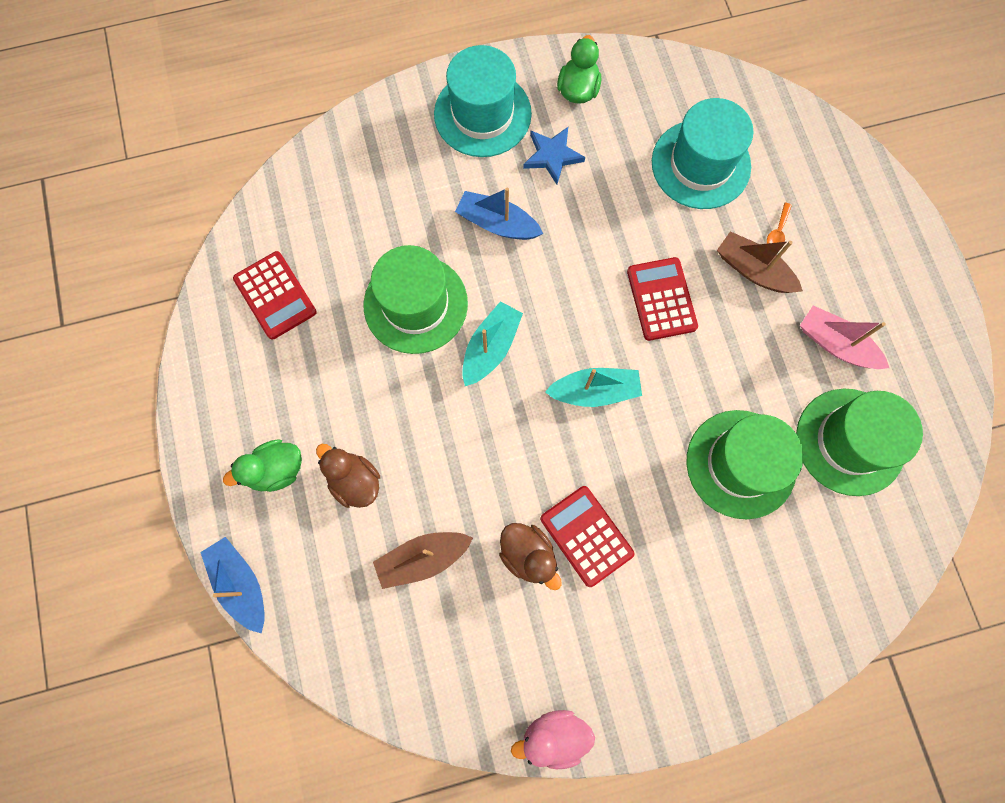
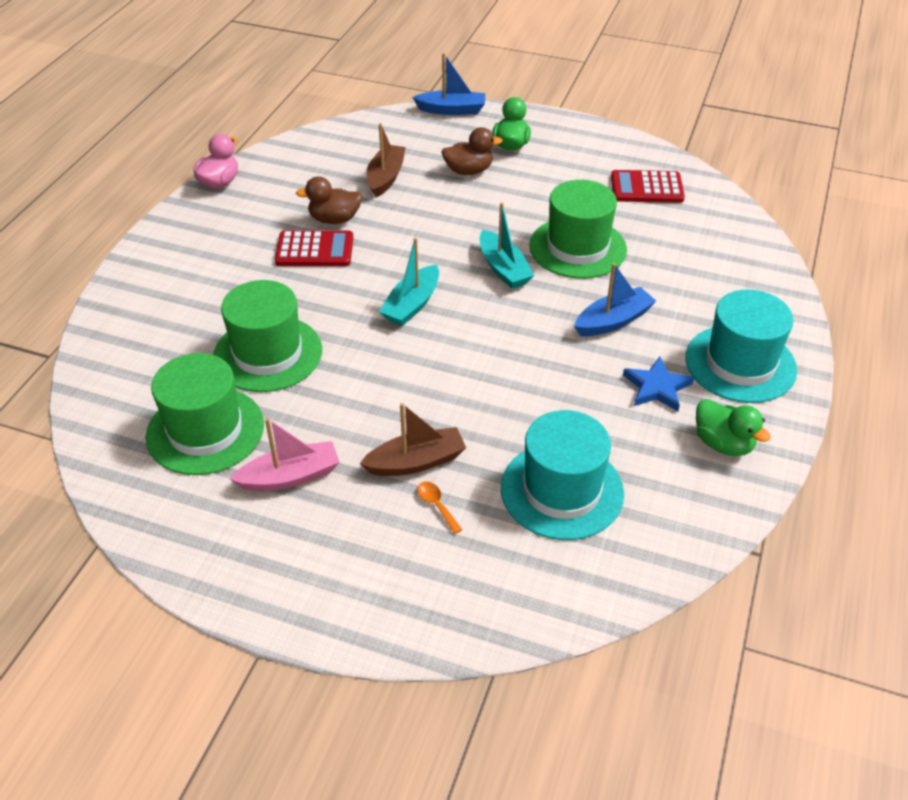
camera: 125 degrees right, 30 degrees down
red calculator [627,257,698,341] -> none

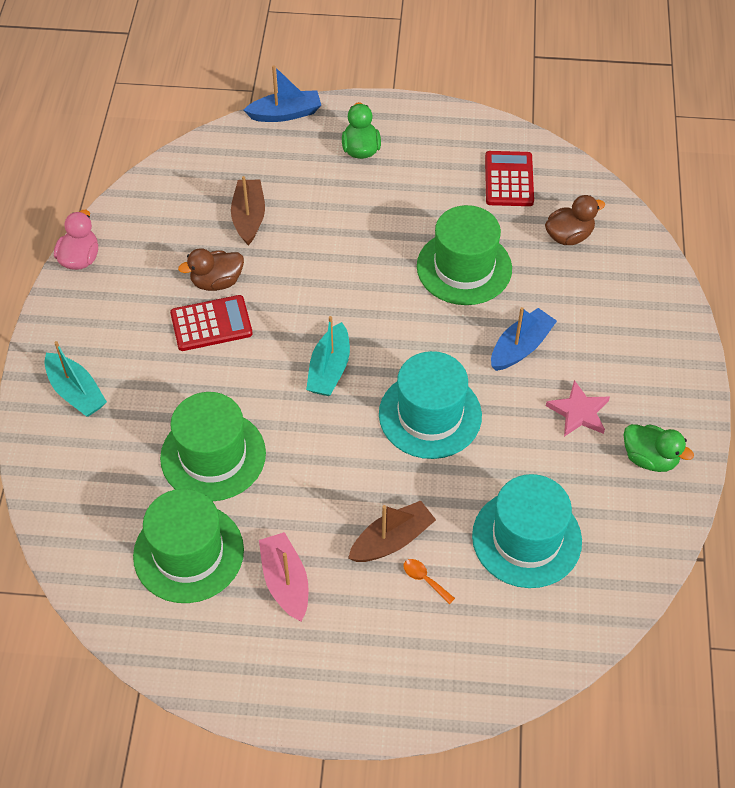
camera: 15 degrees left, 10 degrees up
pink boat [230,418,340,491] -> pink boat turned 75 degrees counterclockwise [259,532,309,621]
brown duck [441,127,503,175] -> brown duck moved to [545,195,605,245]
turquoise boat [480,202,534,289] -> turquoise boat moved to [44,341,107,417]
red calculator [611,170,685,203] -> red calculator turned 105 degrees clockwise [485,151,534,206]
blue star [623,356,694,411] -> pink star [546,380,610,437]
turquoise hat [685,289,797,403] -> turquoise hat moved to [379,351,482,459]

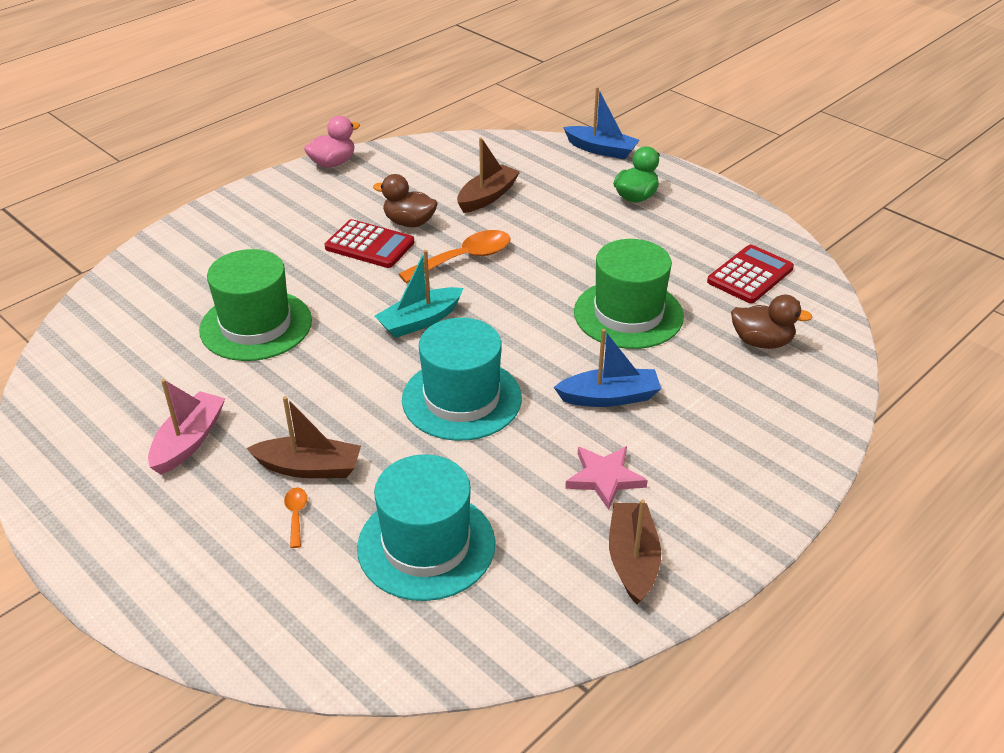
camera: 40 degrees right, 15 degrees down
turquoise boat [44,341,107,417] -> none
green hat [133,489,244,603] -> none
green duck [623,424,694,472] -> brown boat [609,499,661,605]
none -> orange spoon [399,230,511,283]

